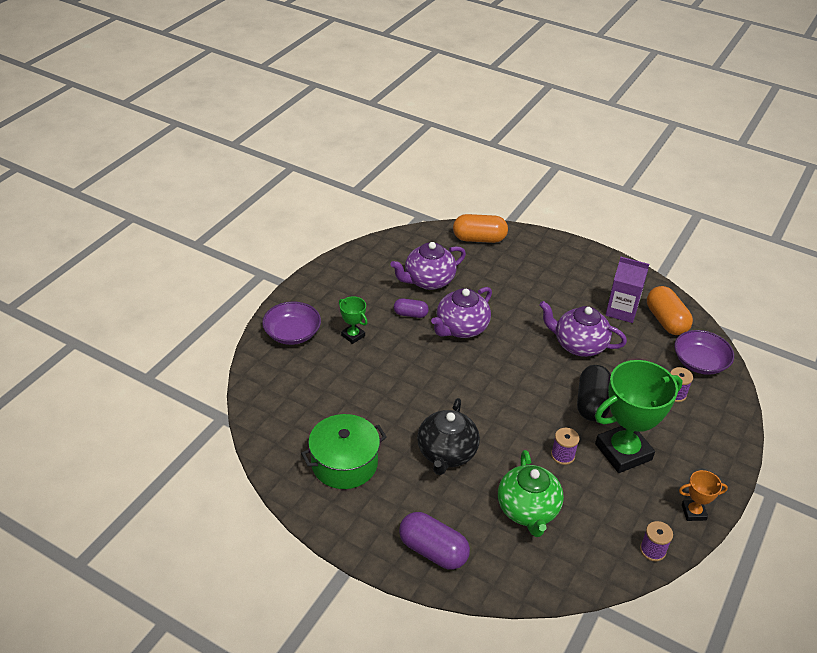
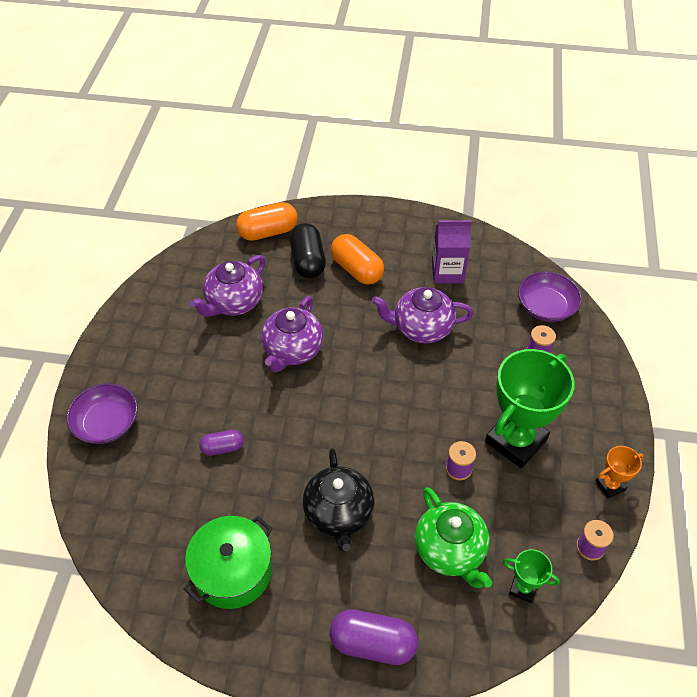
camera: 20 degrees left, 10 degrees up
green trophy [339,296,368,344] -> green trophy moved to [503,549,560,603]
purple capsule [394,298,429,318] -> purple capsule moved to [199,430,244,456]
black capsule [577,365,611,421] -> black capsule moved to [289,223,326,278]
orange capsule [647,286,693,335] -> orange capsule moved to [331,234,384,285]

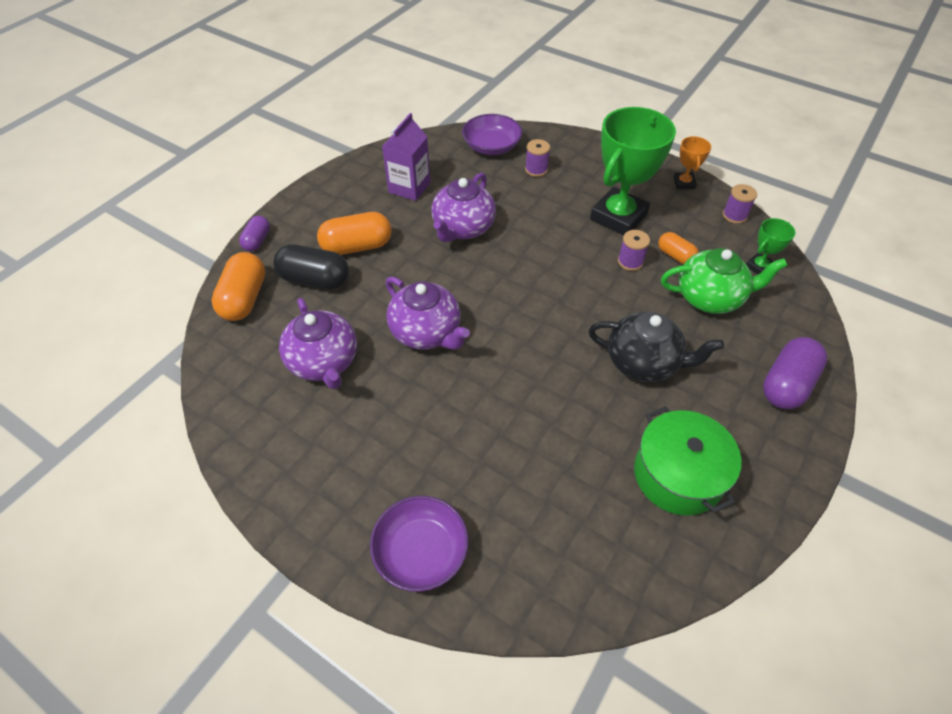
camera: 65 degrees left, 0 degrees up
purple capsule [199,430,244,456] -> purple capsule moved to [239,216,270,251]
green trophy [485,349,574,469] -> green trophy turned 60 degrees clockwise [590,107,676,235]
none -> orange capsule [658,232,699,264]

